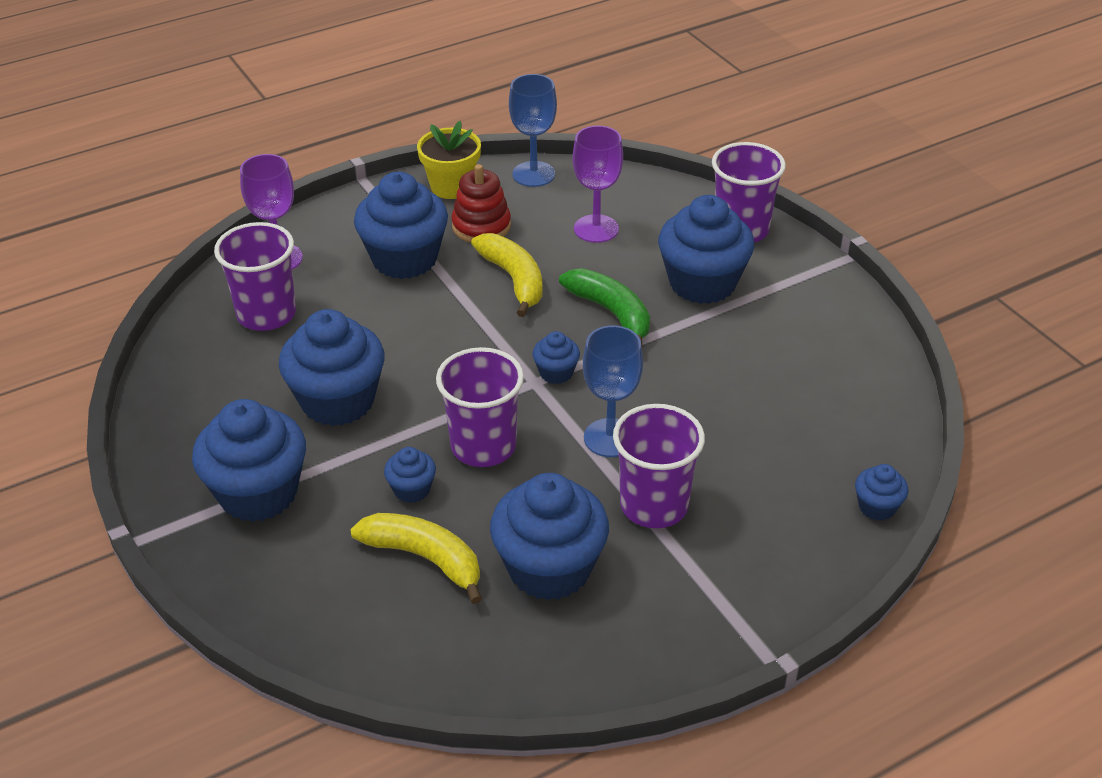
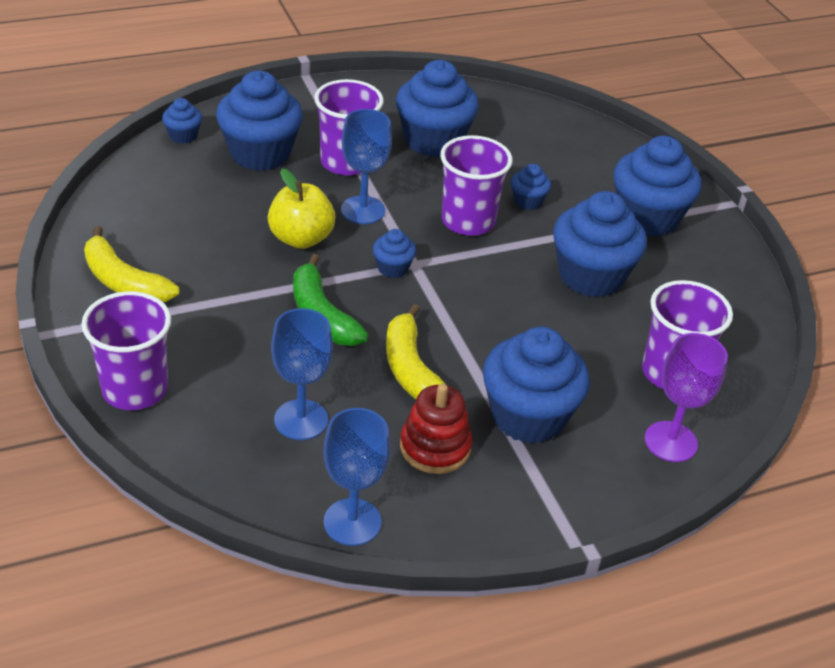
camera: 175 degrees left, 0 degrees up
yellow banana [350,513,482,604] -> yellow banana moved to [84,226,179,302]
yellow flower pot [417,121,481,199] -> none
purple goblet [572,126,623,243] -> blue goblet [271,308,333,440]
blue cupcake [658,195,754,304] -> blue cupcake moved to [216,70,303,171]
none -> yellow apple [268,168,335,249]

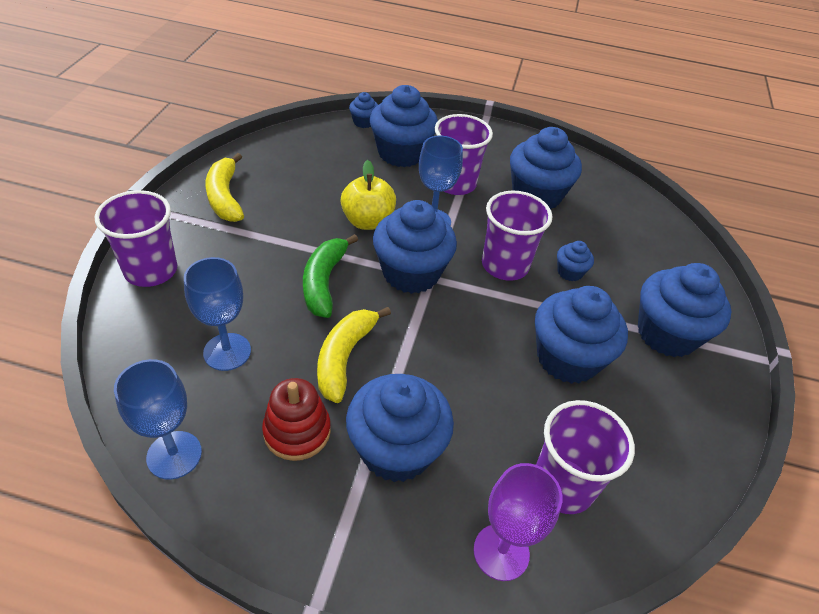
camera: 35 degrees right, 5 degrees up
blue cupcake [373,229,416,278] -> blue cupcake [373,200,457,294], size x2.14

